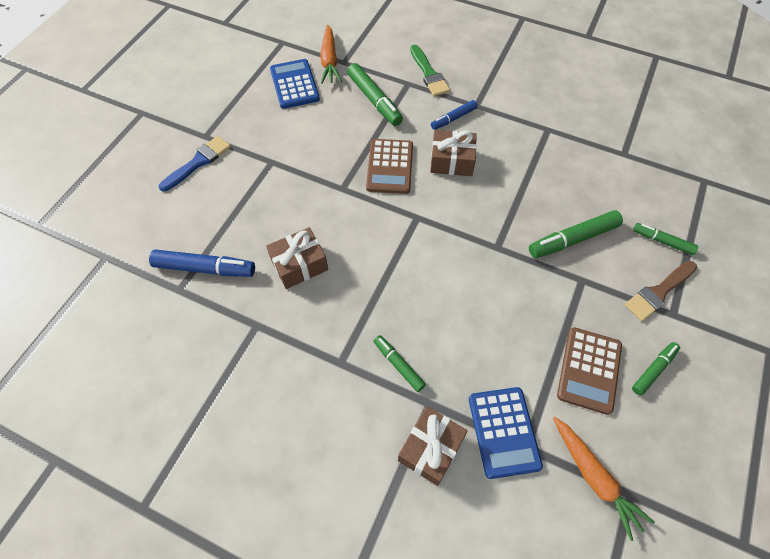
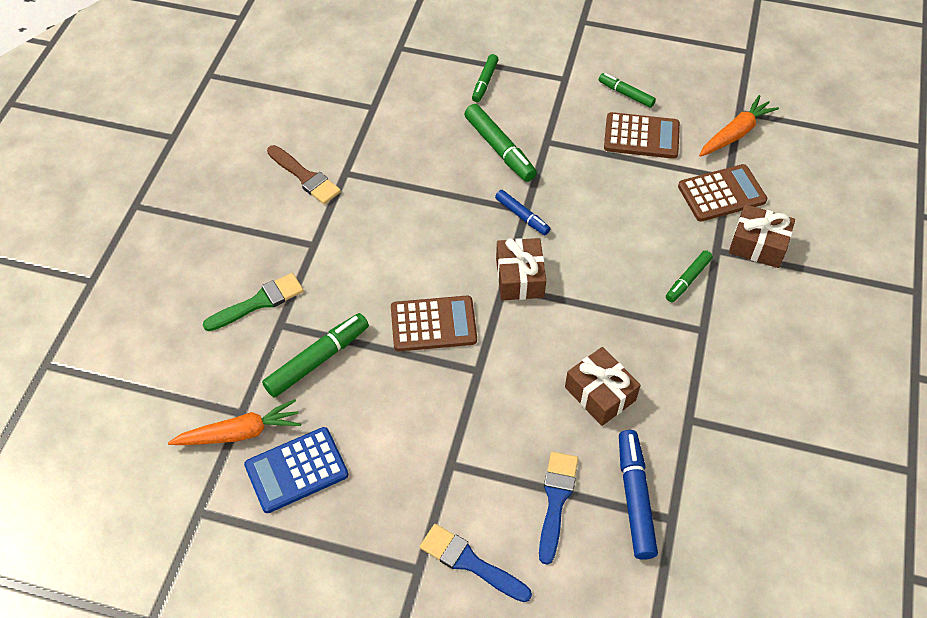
camera: 100 degrees left, 5 degrees down
brown gift [430,130,477,176] -> brown gift moved to [496,238,546,300]
blue marker [431,100,477,130] -> blue marker moved to [495,190,550,235]
blue calculator [469,387,543,479] -> brown calculator [678,164,767,222]
brown brush [625,261,697,321] -> brown brush moved to [267,145,341,204]
none -> blue brush [539,452,578,565]

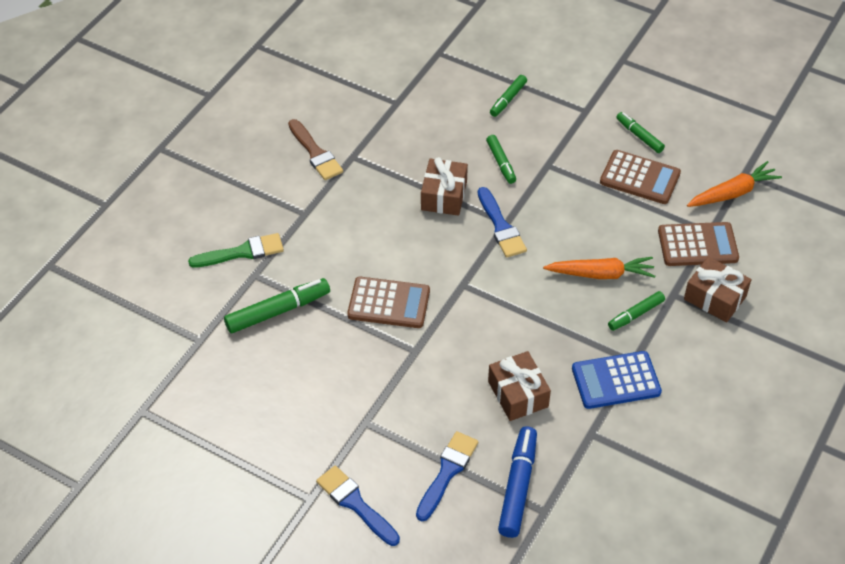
camera: 15 degrees right, 5 degrees down
orange carrot [168,399,301,445] -> orange carrot moved to [543,257,656,279]
blue calculator [244,427,348,513] -> blue calculator moved to [572,351,662,409]
green marker [464,104,537,182] -> green marker [486,135,516,184], size x0.61
blue marker [495,190,550,235] -> blue brush [478,187,527,258]
brown gift [496,238,546,300] -> brown gift moved to [421,157,468,216]

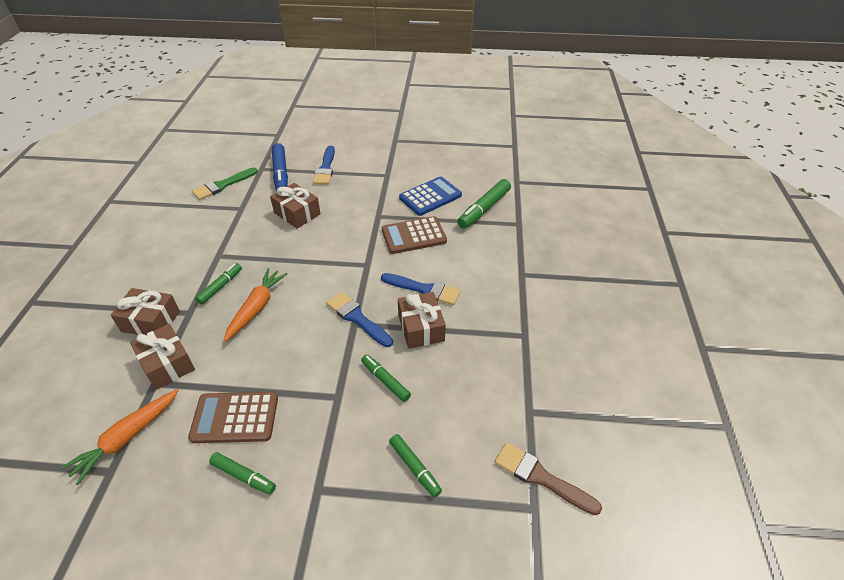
camera: 155 degrees right, 5 degrees down
green brush [188,233,284,268] -> green brush moved to [192,168,258,200]
brown brush [288,119,343,180] -> brown brush moved to [495,442,602,515]
blue brush [316,465,400,546] -> blue brush moved to [381,273,461,305]
green marker [490,75,527,117] -> green marker turned 135 degrees clockwise [389,434,442,497]
orange carrot [543,257,656,279] -> orange carrot turned 135 degrees clockwise [224,268,287,342]
blue calculator [572,351,662,409] -> blue calculator moved to [399,176,462,216]
brown calculator [658,222,739,266] -> brown gift [130,324,195,390]

